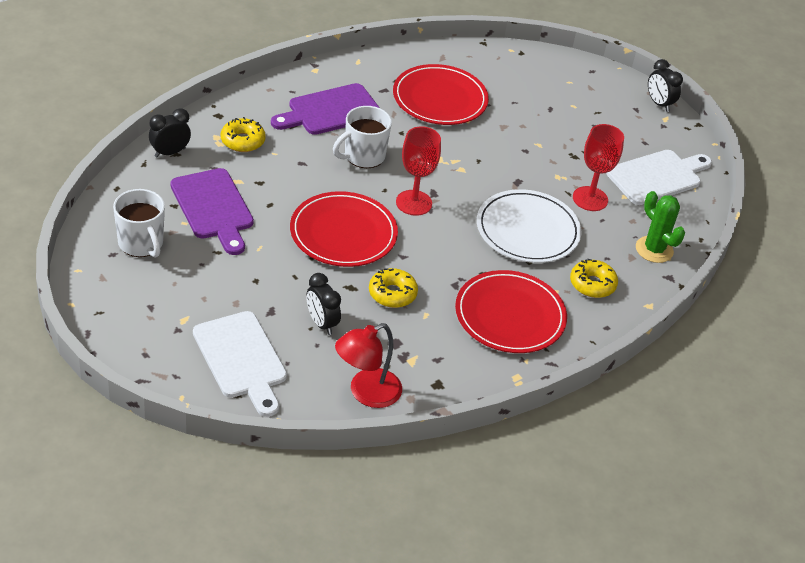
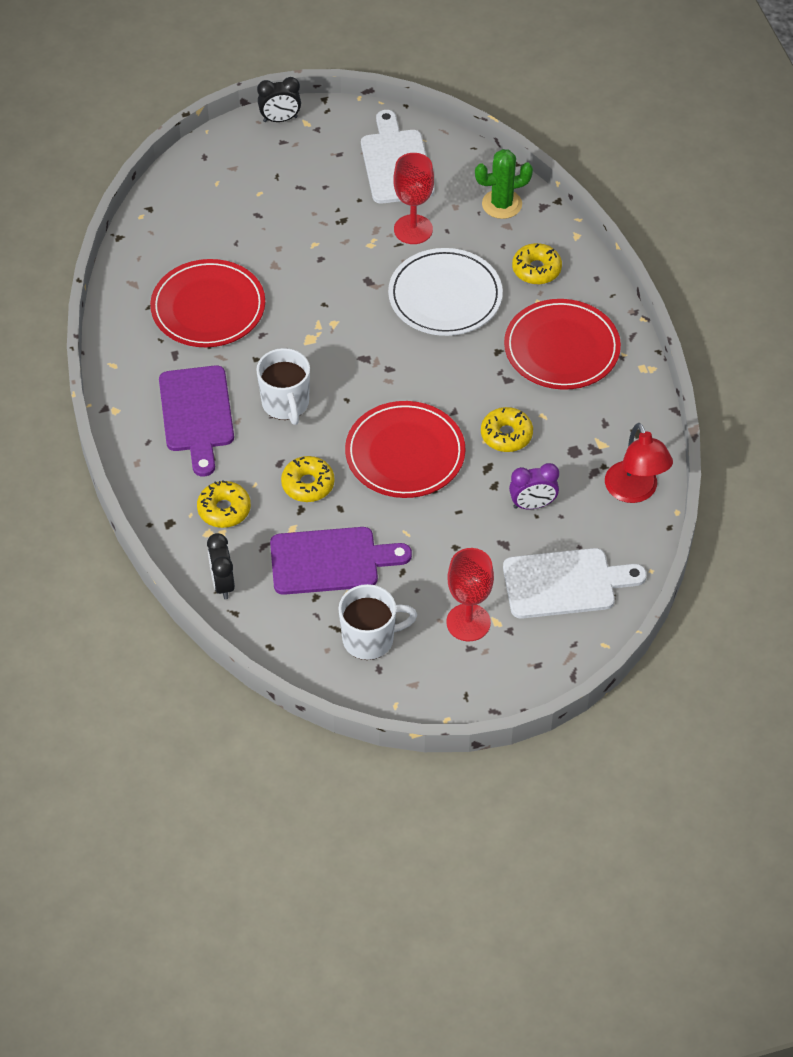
camera: 65 degrees left, 10 degrees up
black clock [306,273,341,335] -> purple clock [509,463,559,509]
red goblet [396,126,441,216] -> red goblet moved to [446,548,494,641]
none -> yellow donut [281,456,335,502]

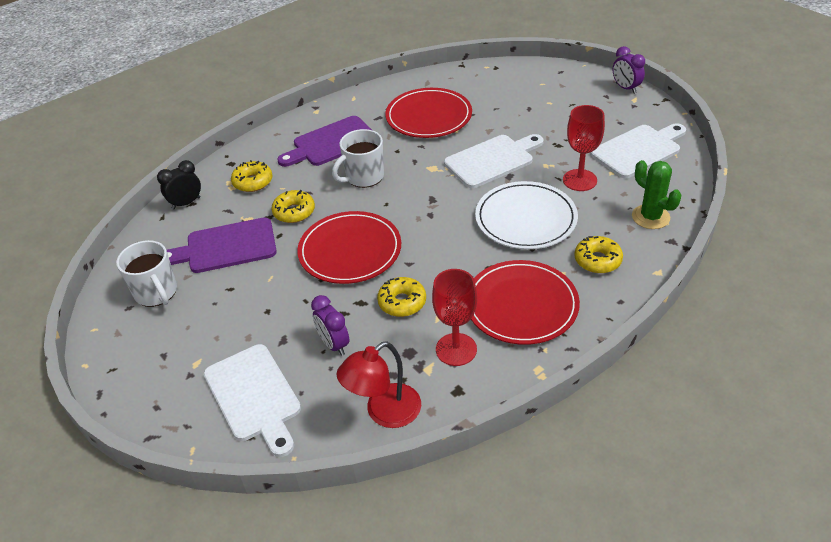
camera: 70 degrees right, 10 degrees down
black clock [257,77,301,122] -> purple clock [613,46,645,94]
purple cutting board [270,527,412,595] -> purple cutting board turned 105 degrees clockwise [167,217,277,273]
red goblet [446,548,494,641] -> red goblet moved to [432,269,477,366]
none -> white cutting board [444,134,544,188]

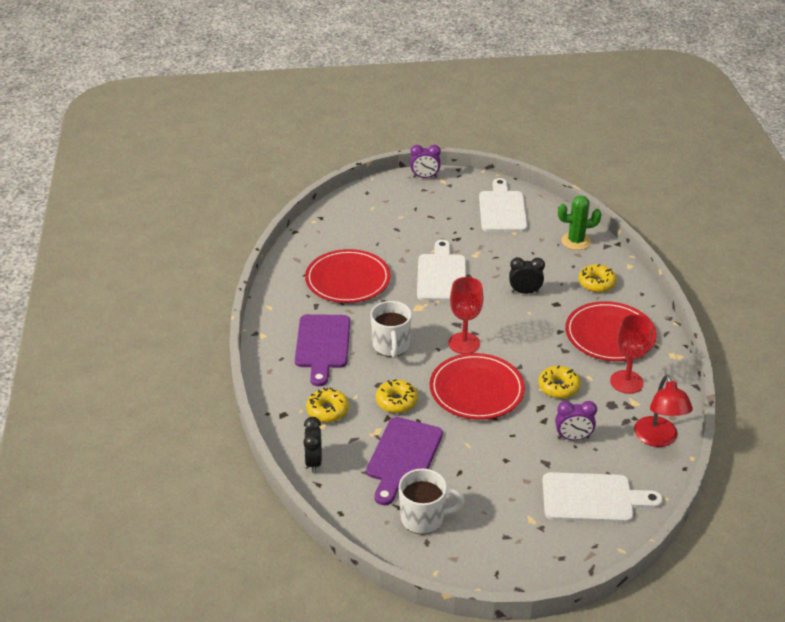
camera: 60 degrees left, 5 degrees down
white plate [475,181,578,249] -> black clock [509,257,545,294]
red goblet [563,105,605,191] -> red goblet moved to [448,277,483,354]

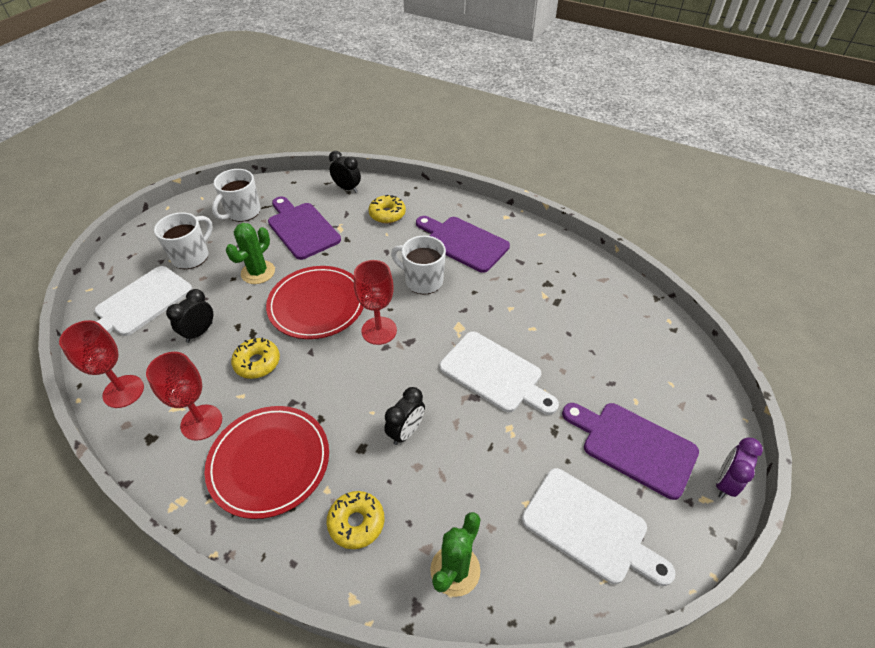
camera: 125 degrees right, 10 degrees up
red plate [305,249,391,303] -> none
yellow donut [376,380,418,413] -> none
purple clock [555,401,597,440] -> black clock [166,289,213,343]
red lamp [634,374,693,447] -> red goblet [59,320,144,408]
none -> white mug [154,212,213,269]
none -> green cactus [226,223,275,284]
none -> purple cutting board [562,403,699,500]

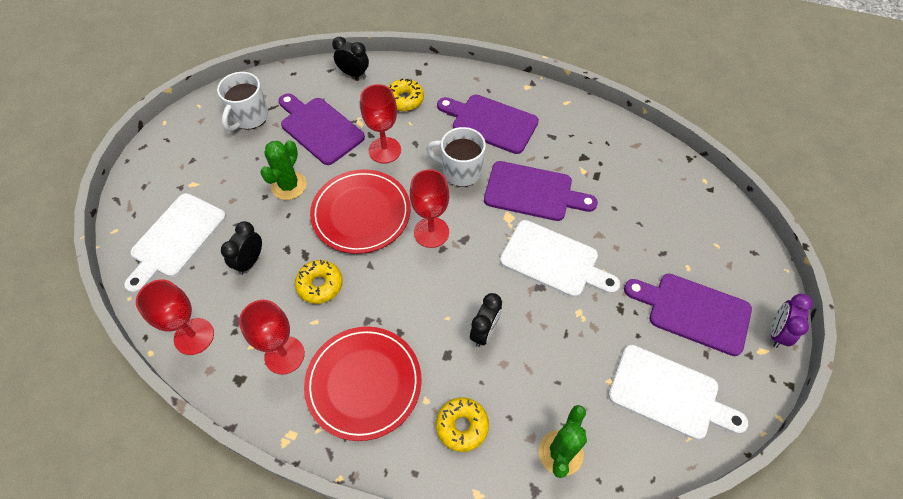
camera: 10 degrees left, 10 degrees up
white mug [154,212,213,269] -> none
none -> red goblet [360,84,401,163]
none -> purple cutting board [484,161,598,221]

